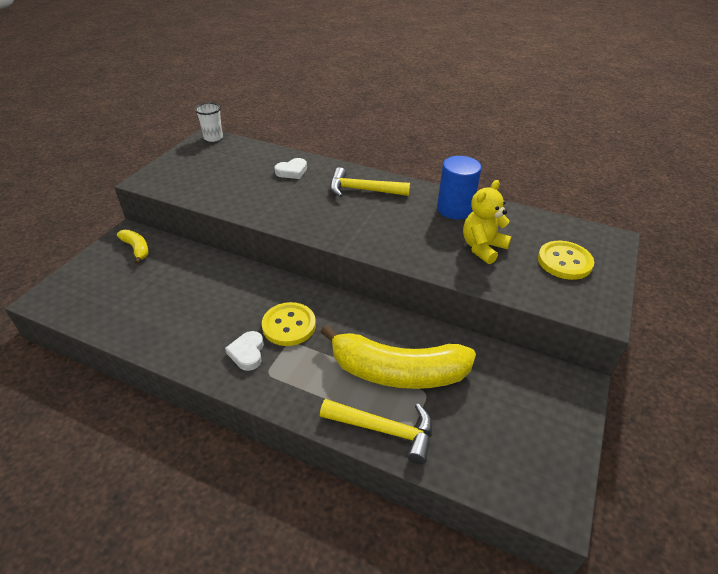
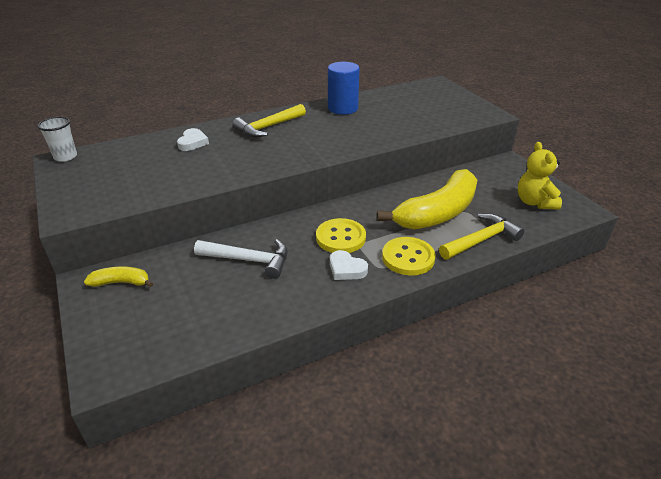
camera: 50 degrees left, 5 degrees down
yellow teddy bear [463,180,511,264] -> yellow teddy bear moved to [518,142,562,210]
yellow button [538,241,594,280] -> yellow button moved to [382,237,435,275]
none -> white hammer [194,239,288,279]

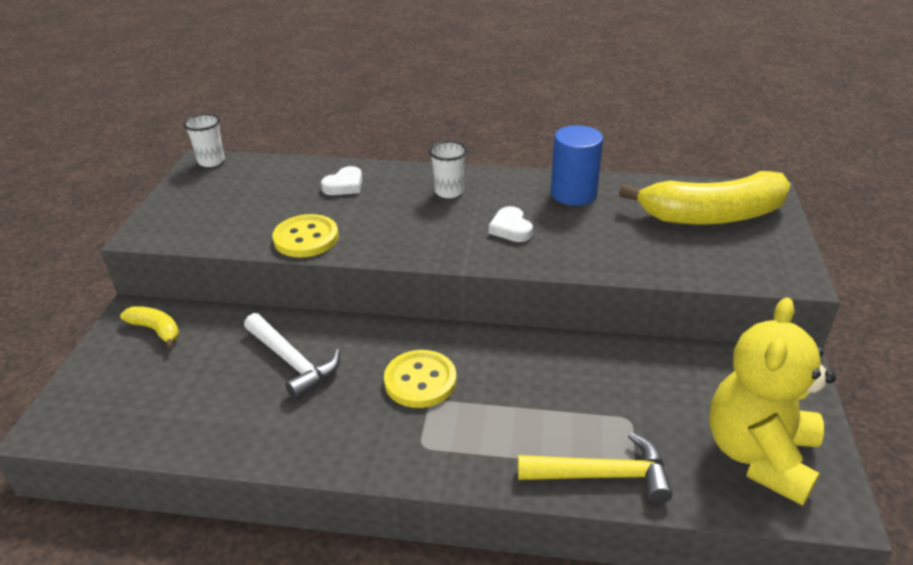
camera: 35 degrees right, 0 degrees up
yellow hammer [232,104,306,137] -> white cup [429,141,467,198]
white heart [330,250,368,280] -> white heart moved to [489,206,533,242]
yellow banana [377,169,477,229] -> yellow banana moved to [619,171,791,225]
yellow button [382,237,435,275] -> yellow button moved to [272,214,339,258]
yellow teddy bear [518,142,562,210] -> yellow teddy bear [709,297,836,506], size x1.57

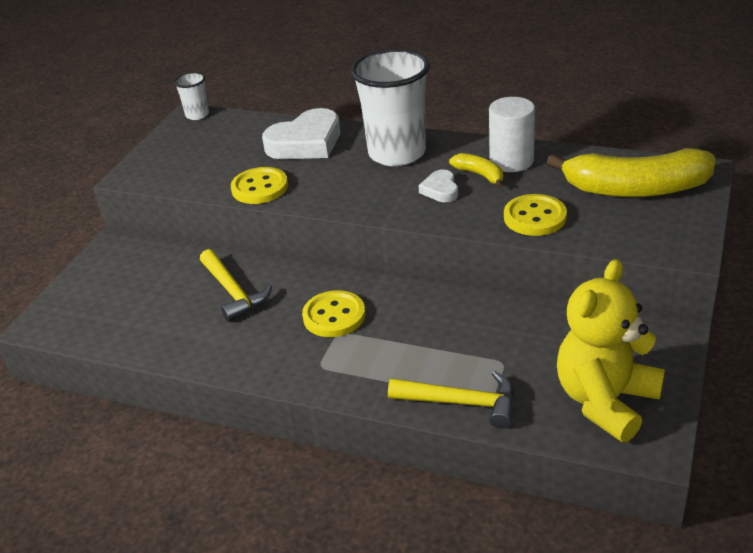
camera: 15 degrees right, 0 degrees up
yellow banana [120,306,179,349] -> yellow banana moved to [449,153,503,188]
white hammer [244,313,340,400] -> yellow hammer [200,249,272,322]
white heart [321,166,362,195] -> white heart [262,108,340,159], size x1.98
white cup [429,141,467,198] -> white cup [351,49,430,166], size x2.18
blue cylinder [551,125,603,206] -> white cylinder [489,97,535,172]
none -> yellow button [504,194,567,236]

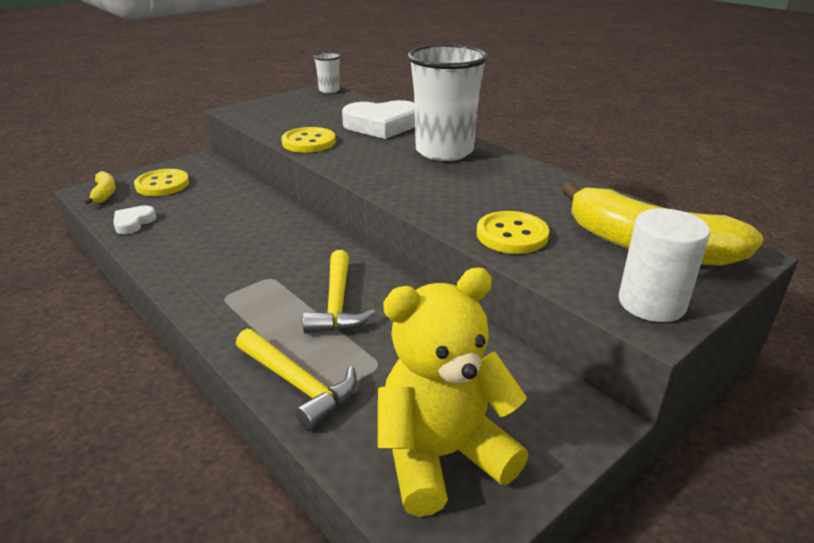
camera: 25 degrees right, 5 degrees down
yellow hammer [200,249,272,322] -> yellow hammer moved to [303,250,375,334]
yellow button [302,290,365,337] -> yellow button moved to [134,169,189,196]
white heart [418,169,458,202] -> white heart moved to [113,205,156,234]
yellow banana [449,153,503,188] -> yellow banana moved to [83,171,115,205]
white cylinder [489,97,535,172] -> white cylinder moved to [619,208,710,322]

